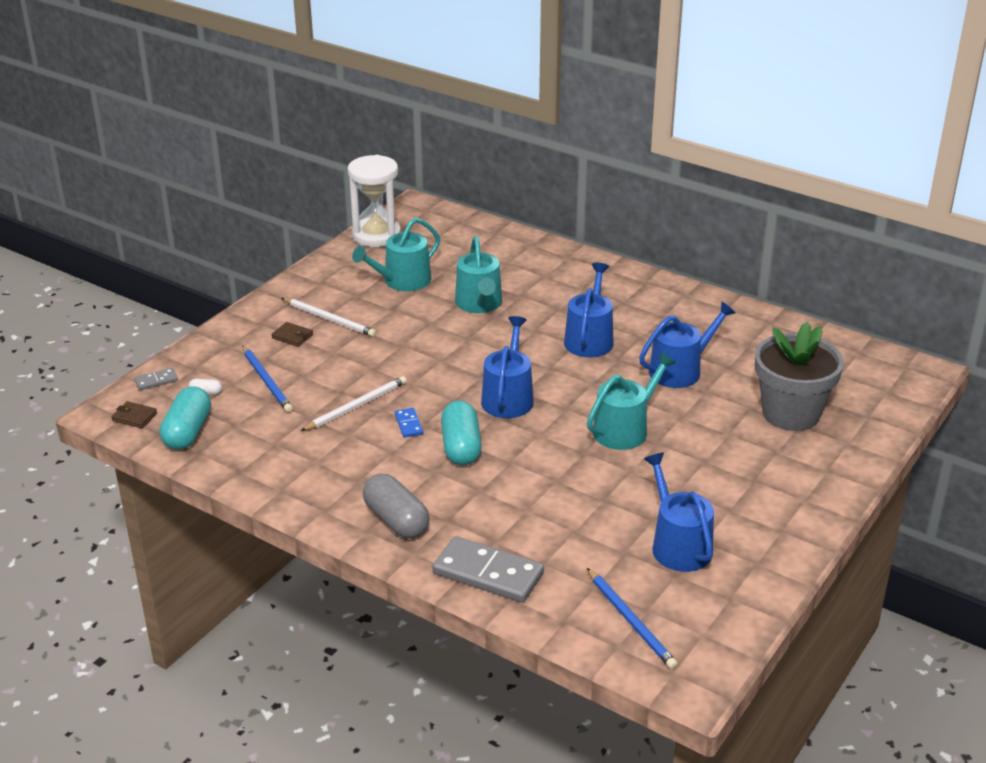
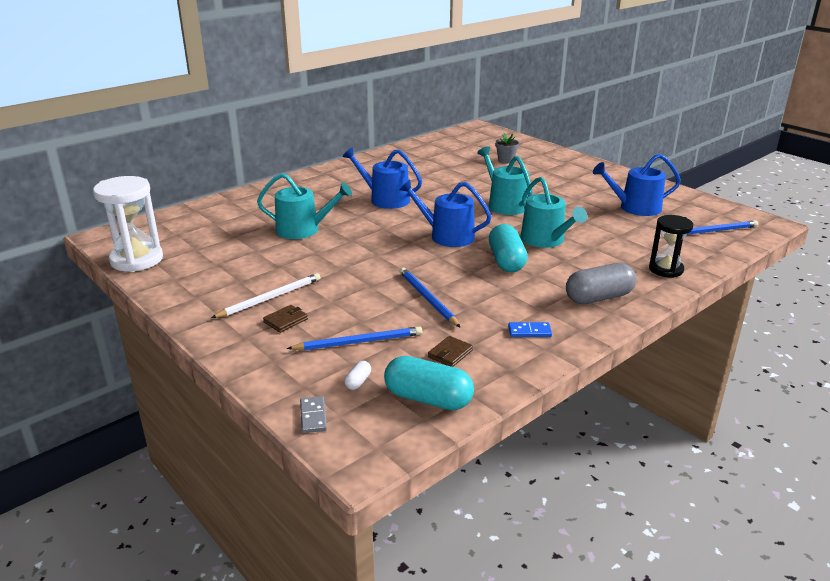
camera: 75 degrees left, 5 degrees down
brown wallet [112,401,157,428] -> brown wallet moved to [428,336,473,367]
white pencil [301,376,407,431] -> blue pencil [400,268,461,328]
turquoise watering can [352,218,440,291] -> turquoise watering can moved to [521,177,587,248]
blue domino [395,408,423,438] -> blue domino moved to [508,322,552,337]
grey domino [433,536,544,603] -> black hourglass [649,215,693,278]
turquoise capsule [441,401,482,465] -> turquoise capsule turned 75 degrees clockwise [489,224,527,272]
blue watering can [639,301,735,388] -> none
grey flower pot [755,322,844,431] -> grey flower pot [495,133,519,163], size x0.43

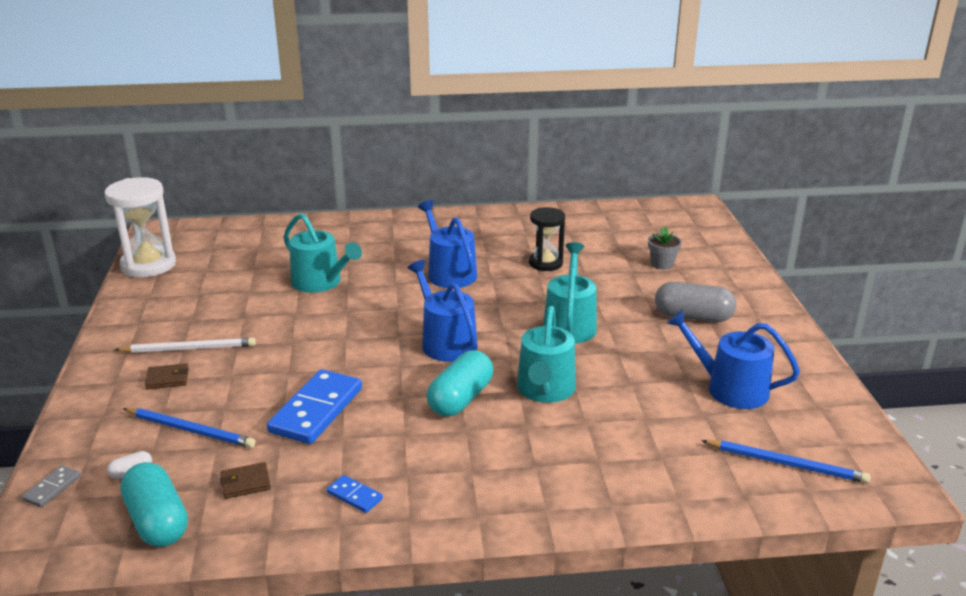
camera: 35 degrees right, 0 degrees up
blue pencil [400,268,461,328] -> blue domino [267,369,362,444]
grey capsule [566,263,636,304] -> grey capsule moved to [655,282,736,322]
black hourglass [649,215,693,278] -> black hourglass moved to [529,207,565,271]

